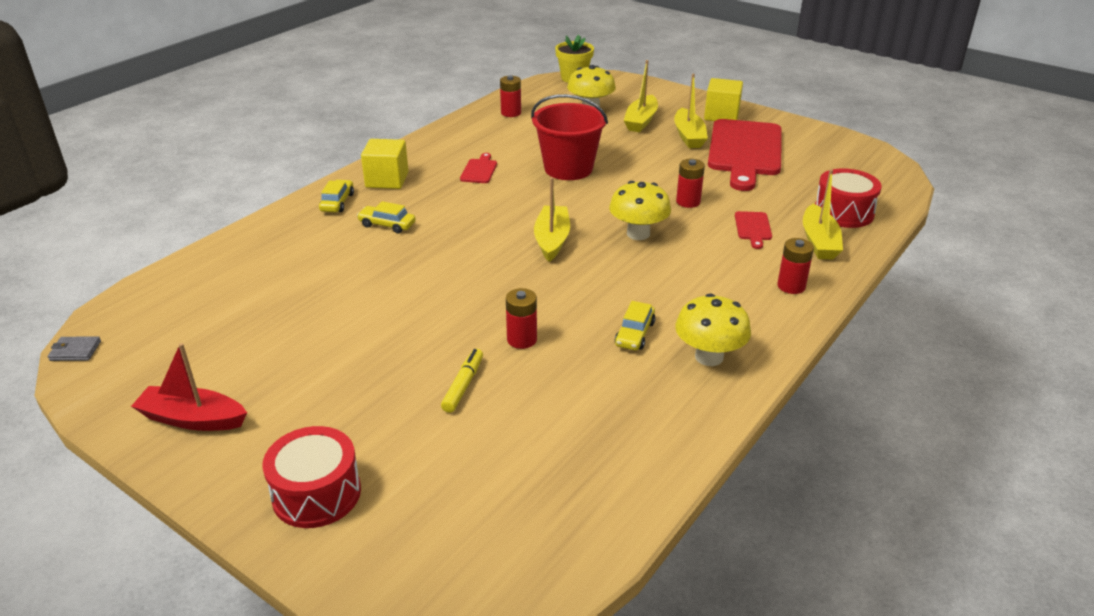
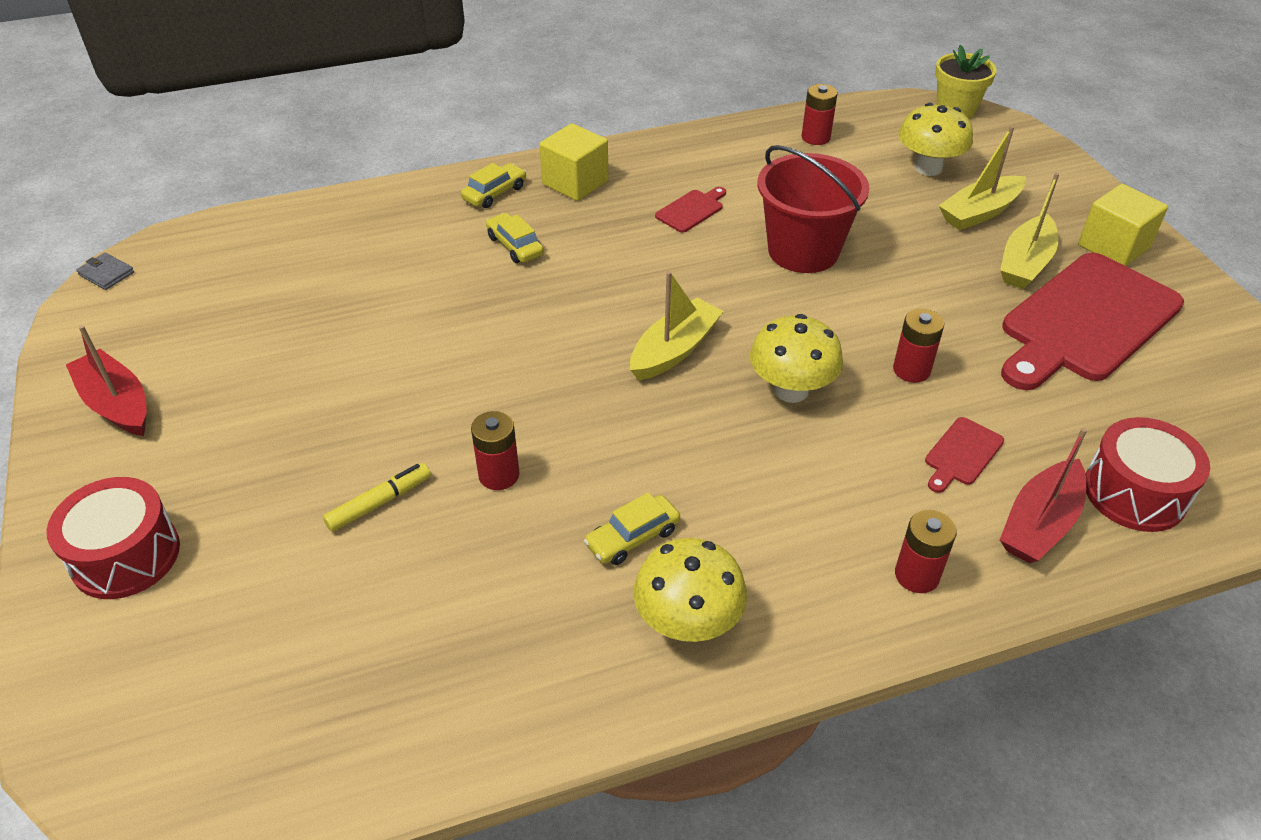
camera: 35 degrees right, 10 degrees up
yellow boat [803,169,843,259] -> red boat [1000,428,1087,563]

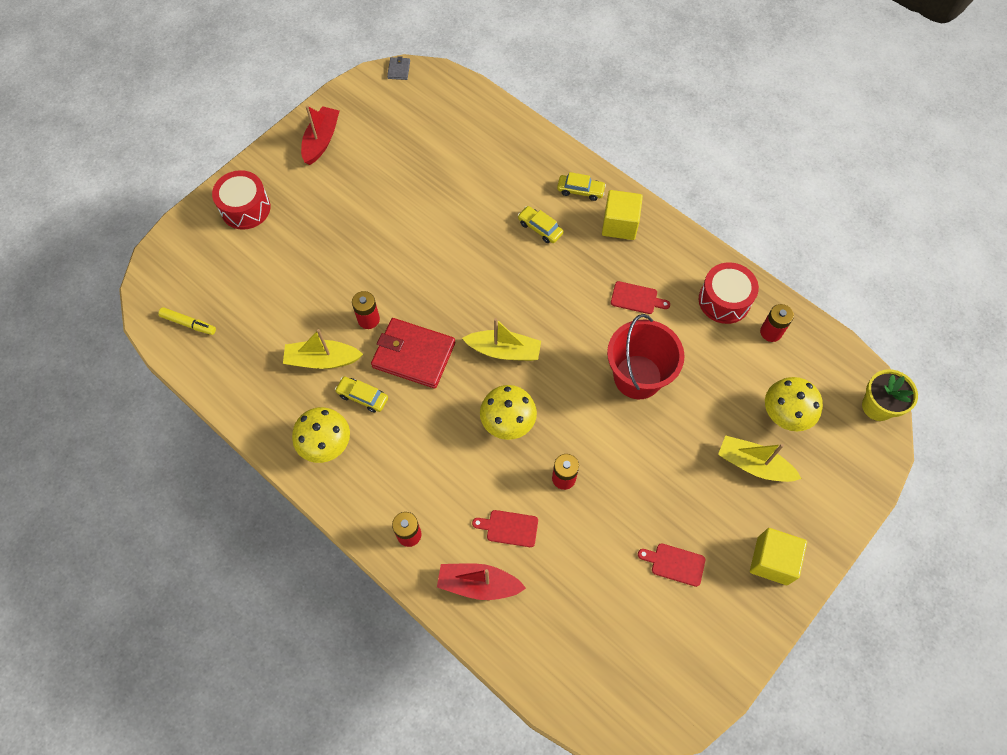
camera: 60 degrees right, 20 degrees up
yellow marker [323,463,431,532] -> yellow marker moved to [158,307,216,335]
yellow car [486,213,544,263] -> yellow car turned 75 degrees counterclockwise [518,206,564,243]
yellow boat [1000,173,1059,289] -> yellow boat moved to [283,329,363,369]
red cutting board [1001,253,1184,390] -> red cutting board [638,543,705,587], size x0.41
red drum [1086,417,1210,532] -> red drum moved to [699,262,759,324]
none -> red wallet [371,318,455,389]

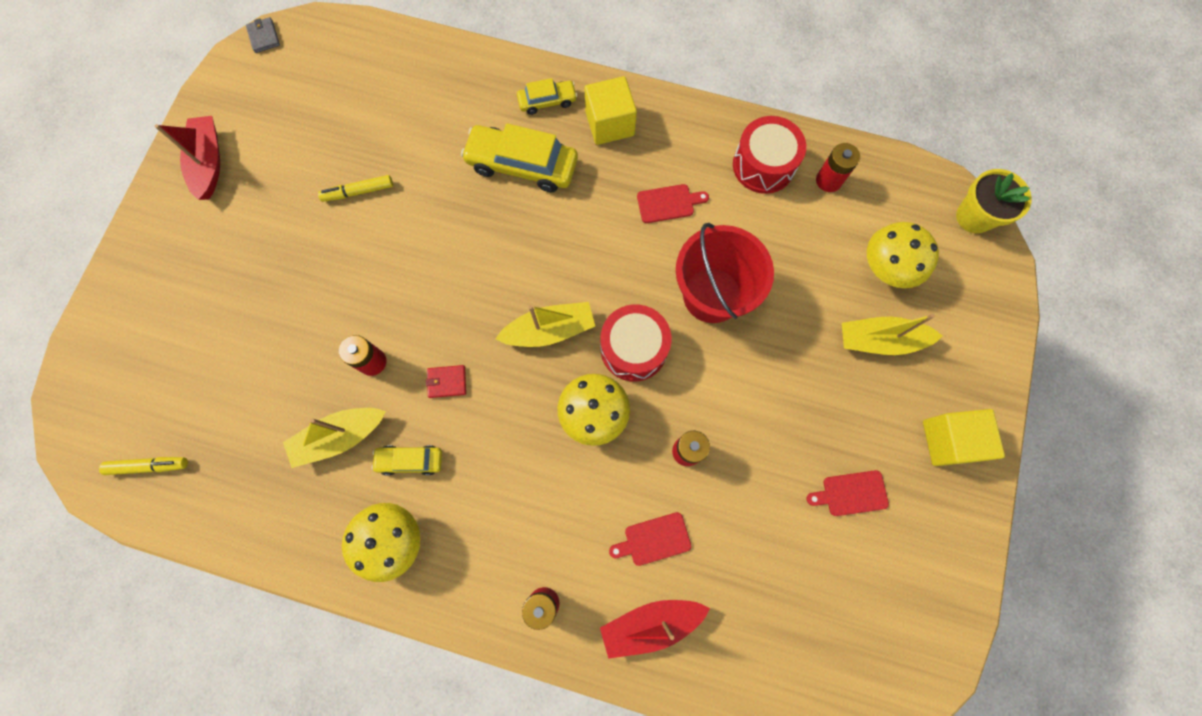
camera: 25 degrees left, 10 degrees up
red drum [212,170,270,230] -> red drum moved to [600,304,671,382]
red wallet [371,318,455,389] -> red wallet [426,365,466,398], size x0.42
yellow car [518,206,564,243] -> yellow car [461,123,578,192], size x1.84
none -> yellow marker [318,175,393,202]

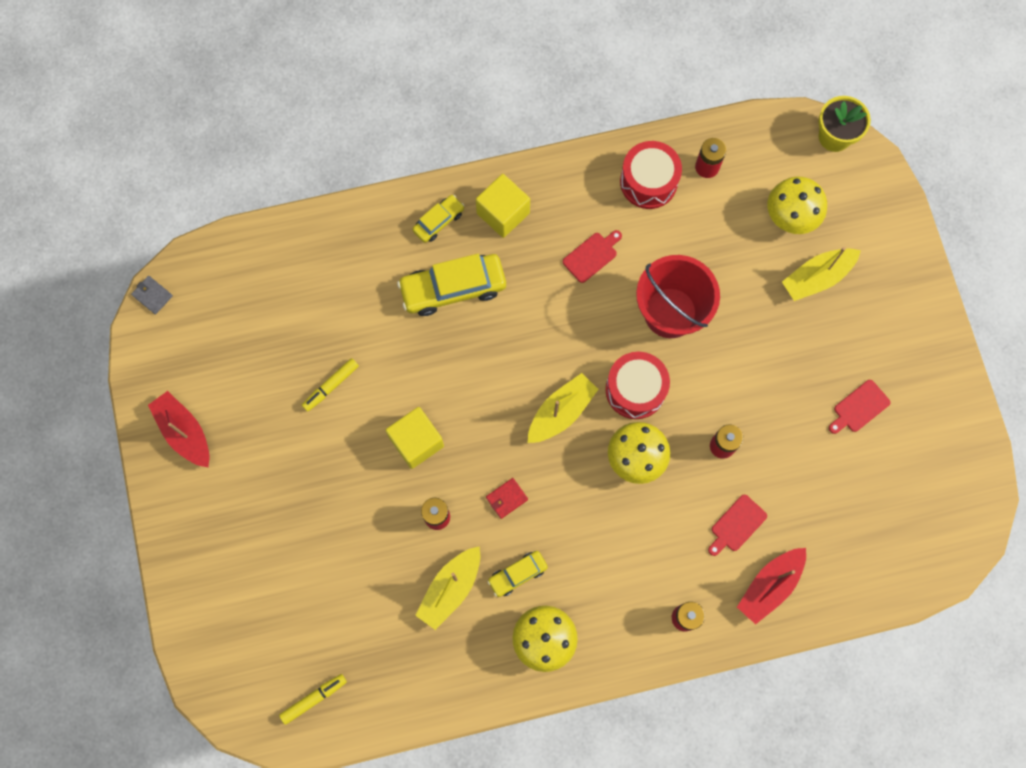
camera: 30 degrees left, 0 degrees up
yellow cube [923,409,1005,466] -> yellow cube moved to [386,407,444,469]

